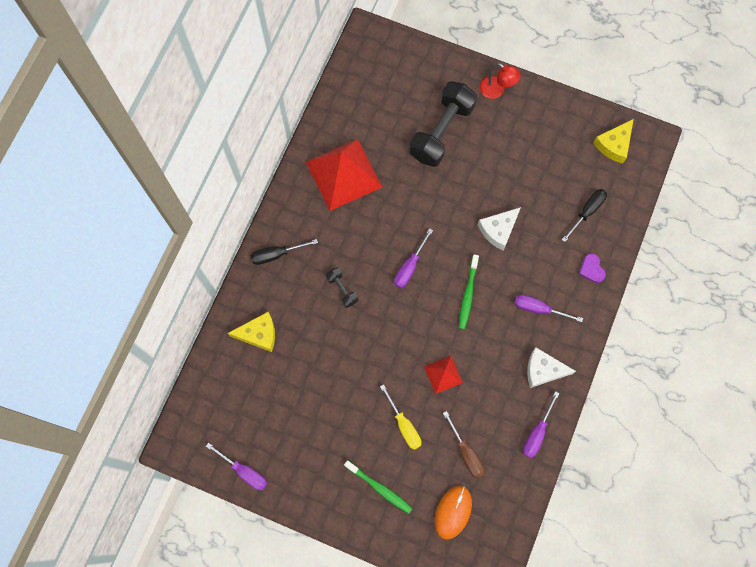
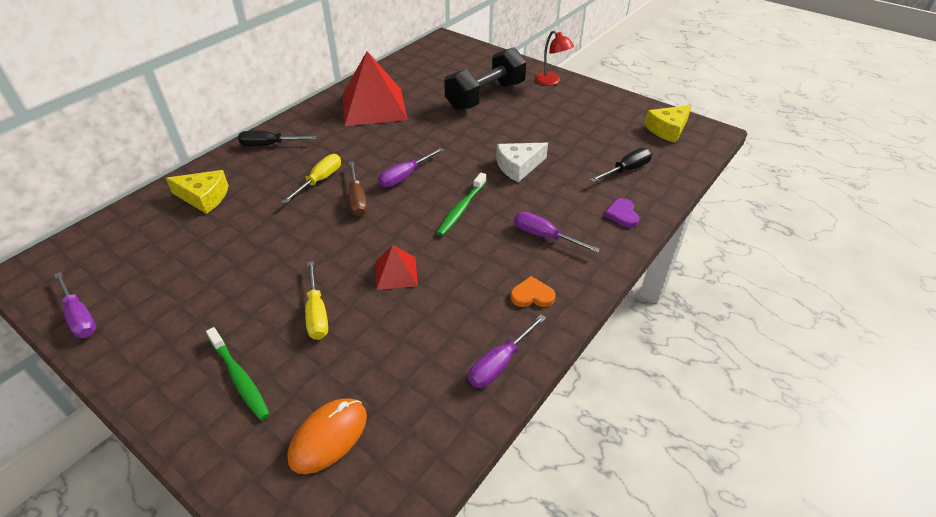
camera: 15 degrees right, 30 degrees down
black dumbbell [326,268,358,308] -> yellow screwdriver [282,154,341,204]
brown screwdriver [443,411,484,478] -> brown screwdriver moved to [349,161,368,217]
white cheese [527,347,576,388] -> orange heart [510,276,555,307]

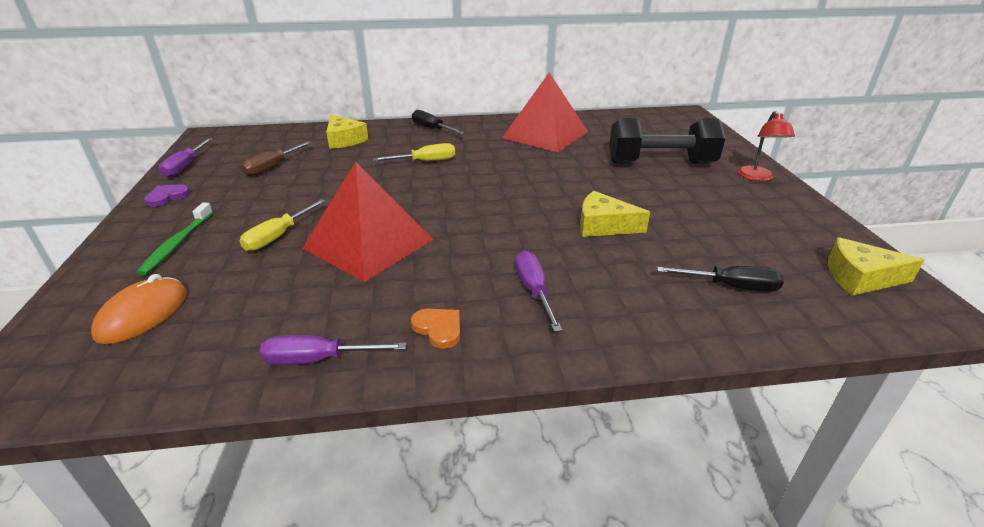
camera: 45 degrees right, 10 degrees down
orange mouse [287,398,367,474] -> orange mouse turned 60 degrees counterclockwise [91,274,187,344]
brown screwdriver [349,161,368,217] -> brown screwdriver moved to [241,141,312,176]
red pyramid [376,245,418,290] -> red pyramid [302,162,434,282], size x2.06
purple screwdriver [378,148,444,187] -> none
green toothbrush [436,173,486,236] -> none
white cheese [496,143,548,182] -> yellow cheese [580,191,650,237]
purple heart [604,198,639,228] -> purple heart moved to [145,184,190,207]

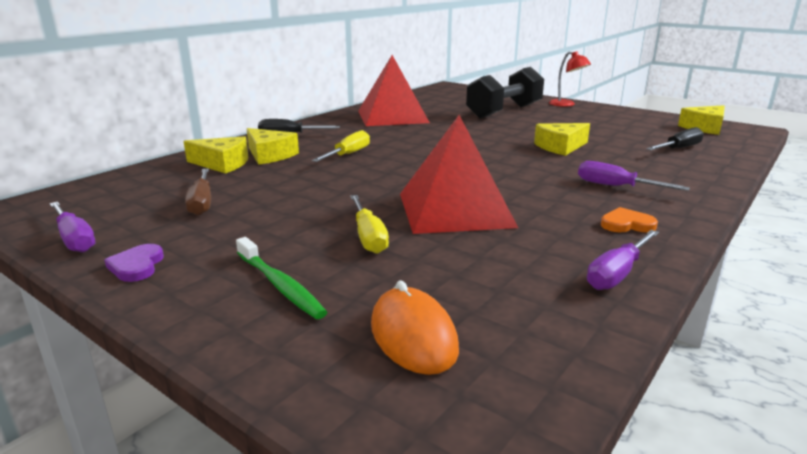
camera: 45 degrees left, 10 degrees down
none -> yellow cheese [247,128,299,165]

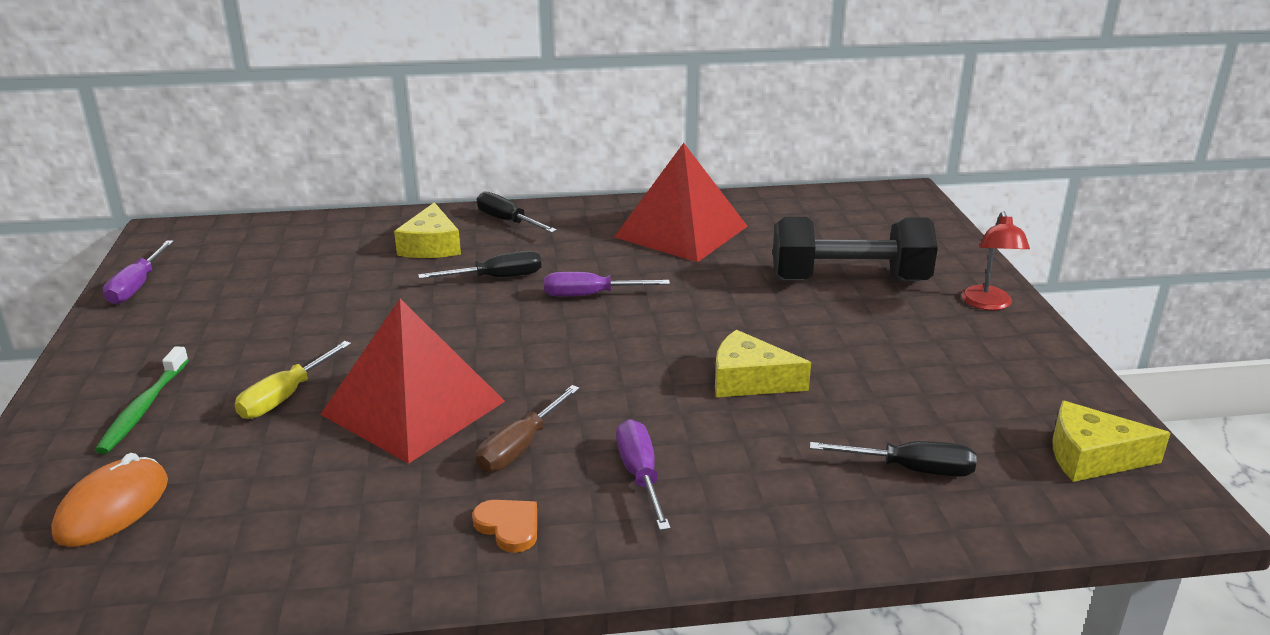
camera: 45 degrees right, 5 degrees up
purple heart [104,244,164,282] -> none
yellow cheese [184,136,248,174] -> none
brown screwdriver [185,168,211,216] -> brown screwdriver moved to [476,385,580,473]
yellow screwdriver [312,130,370,162] -> black screwdriver [418,251,541,279]
purple screwdriver [587,230,659,290] -> purple screwdriver moved to [544,272,670,297]

